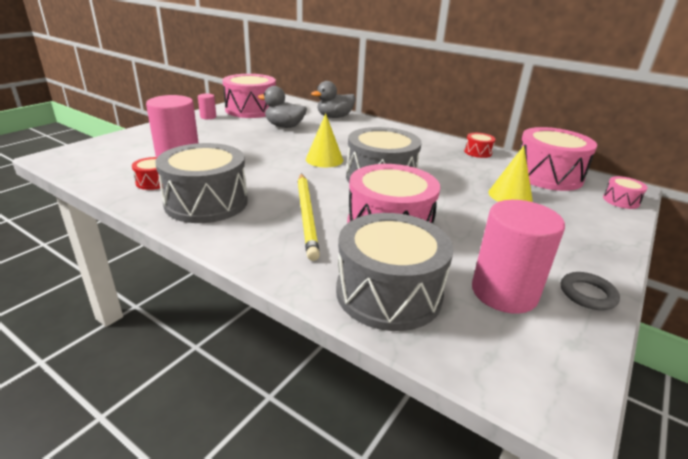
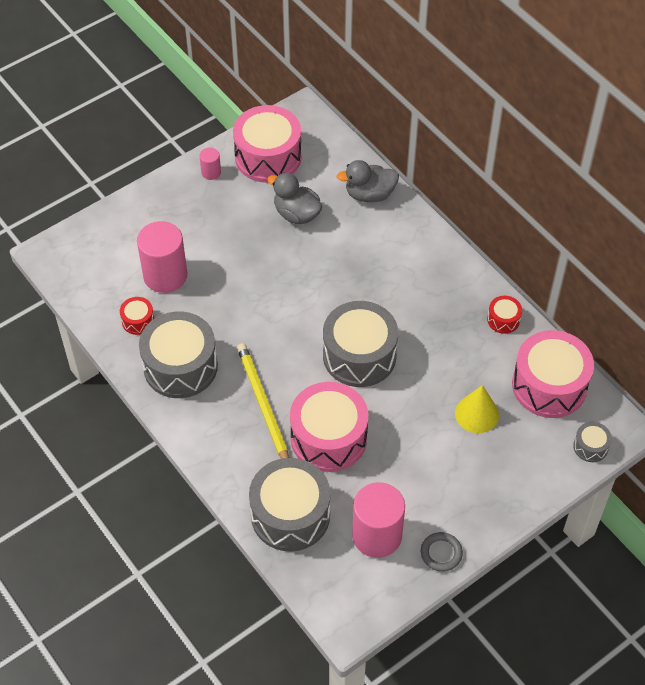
camera: 20 degrees right, 25 degrees up
yellow pencil [298,174,320,261] -> yellow pencil turned 150 degrees clockwise [237,343,289,459]
yellow cone [306,113,343,167] -> none
pink drum [603,176,647,209] -> grey drum [573,422,612,462]

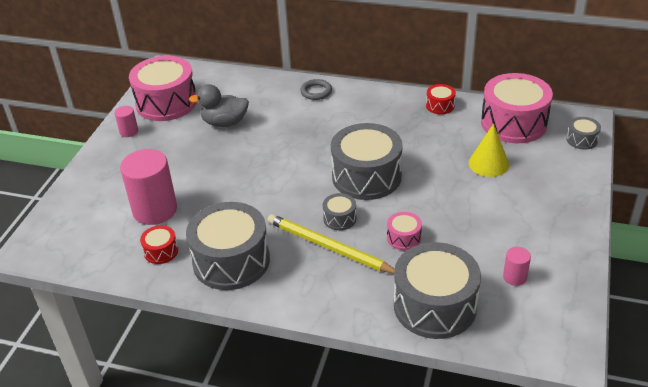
camera: 35 degrees left, 15 degrees down
pink drum [290,382,368,472] -> pink drum [387,212,422,250], size x0.45
grey duck [337,160,399,202] -> none
pink cylinder [352,482,405,558] -> pink cylinder [503,247,531,286], size x0.47
grey ring [421,532,463,572] -> grey ring moved to [300,79,332,100]
none -> grey drum [323,193,357,230]

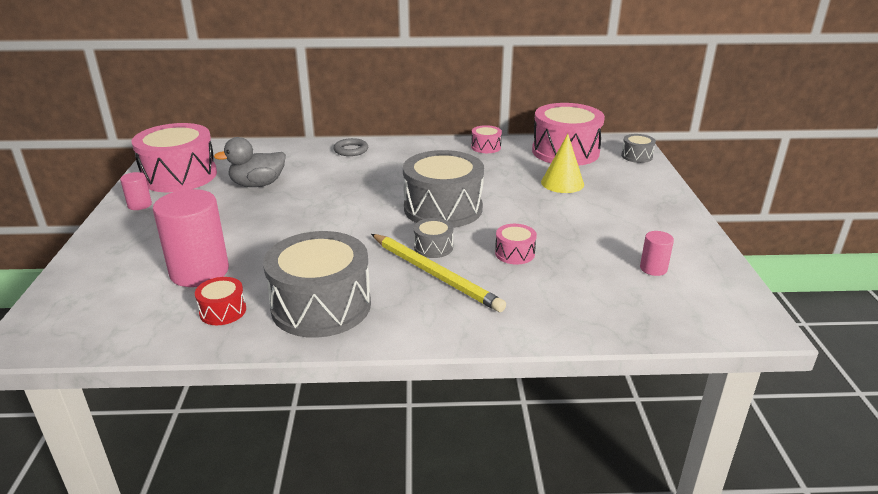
camera: 20 degrees left, 10 degrees down
yellow pencil [267,214,395,274] -> yellow pencil turned 150 degrees counterclockwise [371,234,506,312]
grey drum [394,242,481,339] -> none
red drum [426,84,456,114] -> pink drum [471,125,502,153]

